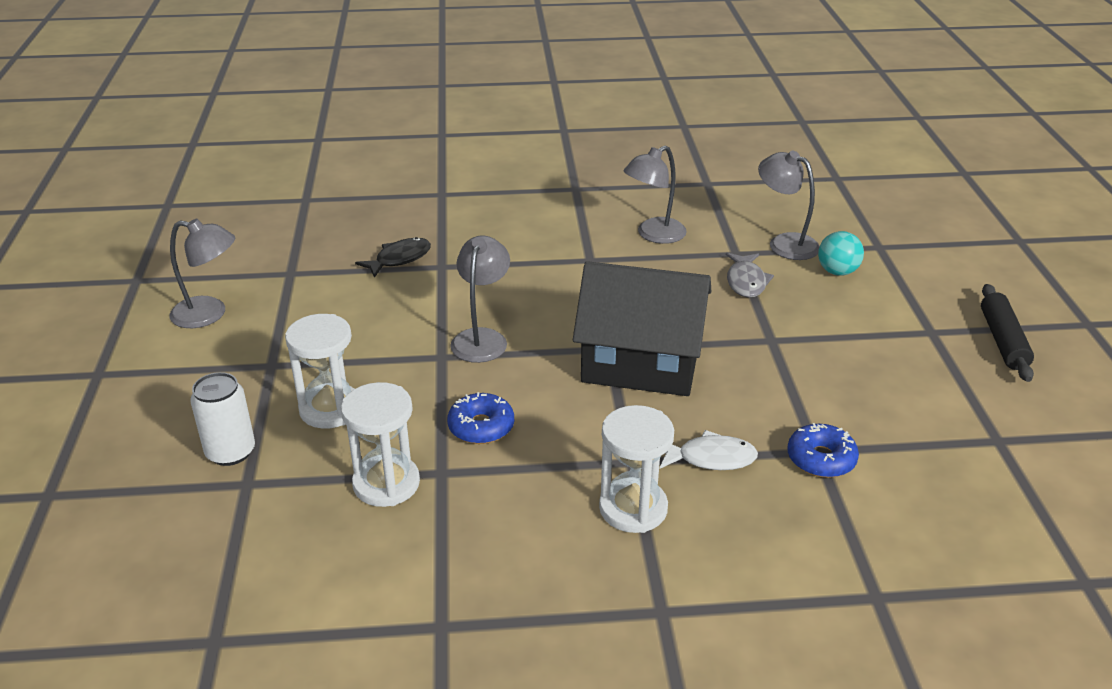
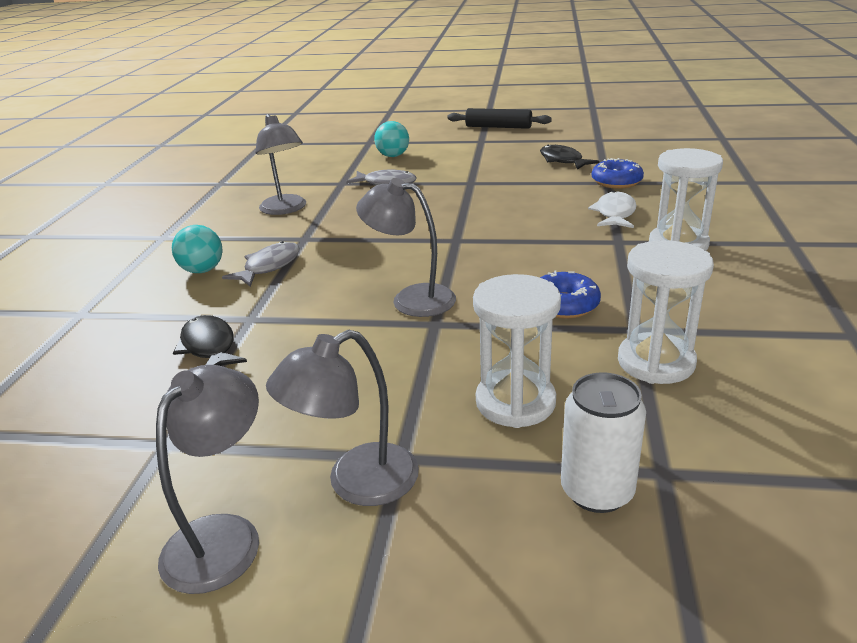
camera: 75 degrees left, 5 degrees down
black house [573,261,711,396] -> none
grey lamp [758,151,820,260] -> grey lamp moved to [266,329,419,506]
none -> turquoise ball [172,225,223,273]
none -> grey fish [222,241,300,287]
none -> black fish [540,145,600,170]

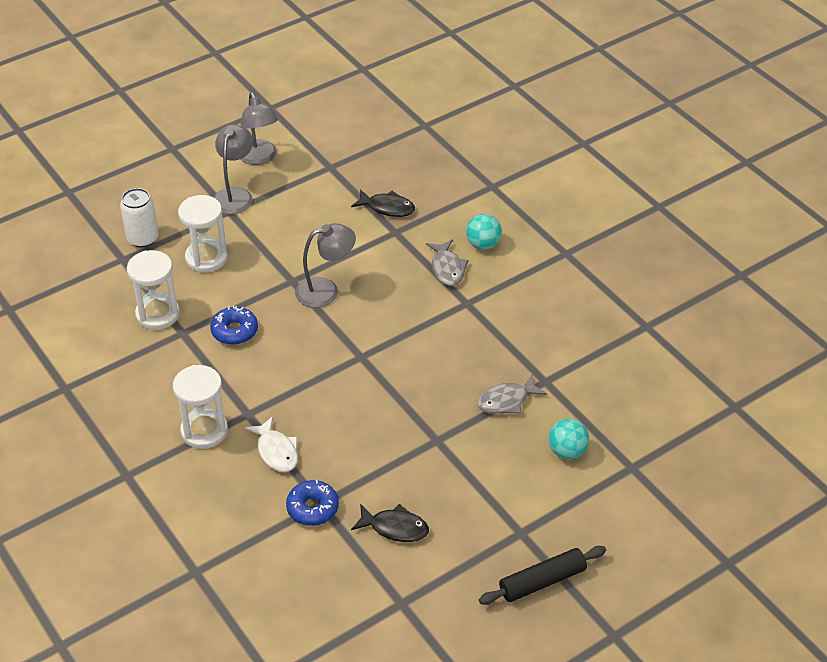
camera: 135 degrees right, 15 degrees up
grey lamp [255,114,306,215] -> none

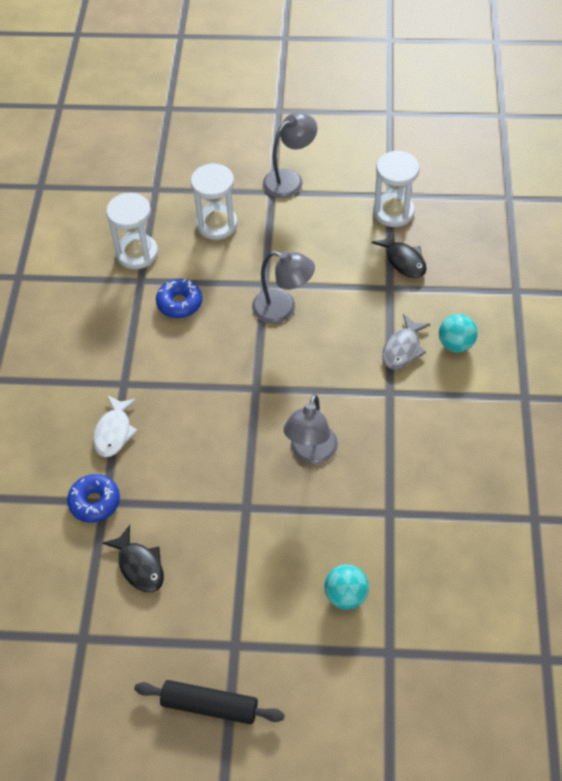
camera: 40 degrees right, 10 degrees up
white can [120,188,159,248] -> none
white hourglass [173,365,228,449] -> white hourglass moved to [373,151,420,227]
grey lamp [240,93,278,165] -> grey lamp moved to [284,394,338,464]
grey fish [477,375,547,414] -> none

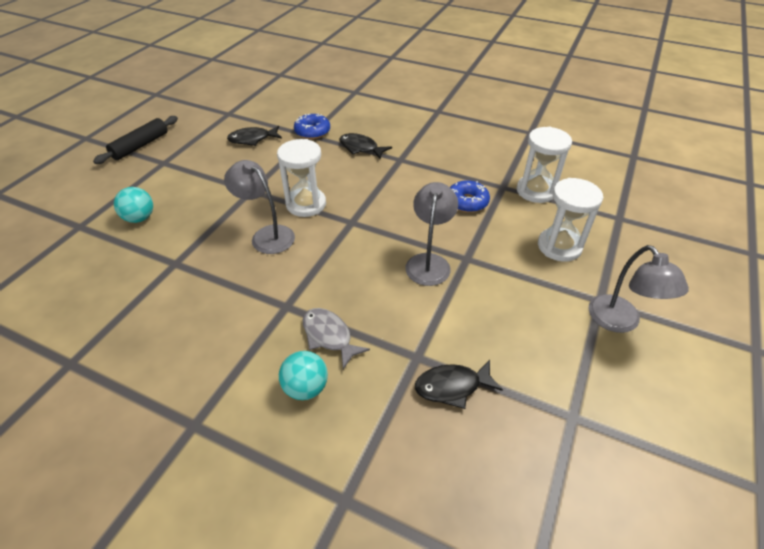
camera: 110 degrees right, 10 degrees down
white fish [93,395,138,457] -> black fish [339,133,392,159]
grey lamp [252,251,315,324] -> grey lamp turned 150 degrees clockwise [405,182,458,286]
white hourglass [373,151,420,227] -> white hourglass moved to [277,139,326,217]

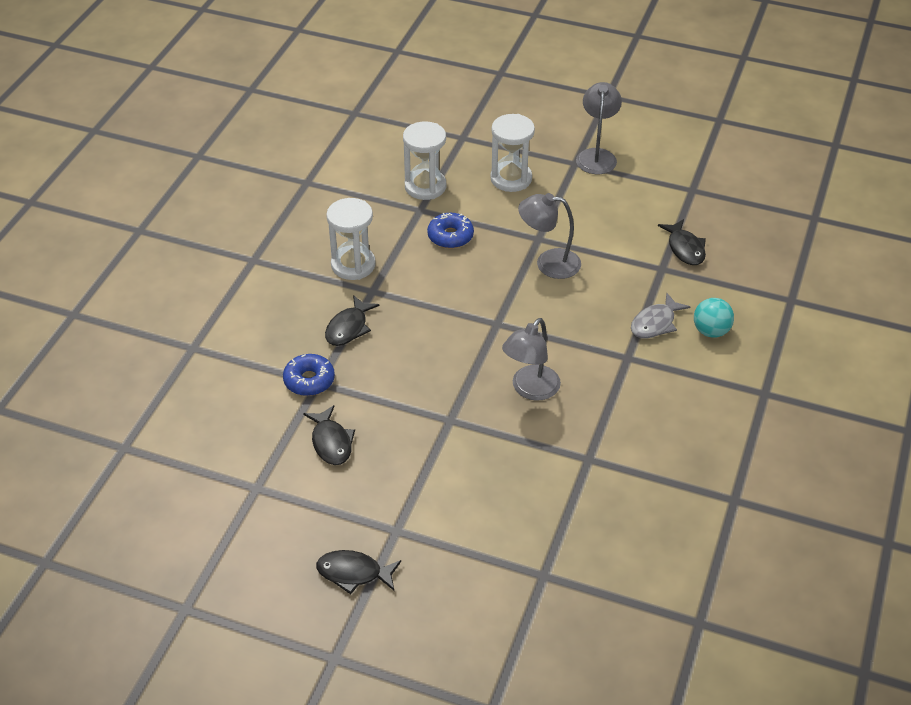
camera: 95 degrees left, 0 degrees up
black rolling pin [93,116,178,164] -> black fish [316,550,401,594]
turquoise ball [114,187,153,223] -> none
white hourglass [277,139,326,217] -> white hourglass moved to [326,198,376,280]
grey lamp [588,245,689,333] -> grey lamp turned 60 degrees counterclockwise [576,82,622,174]

